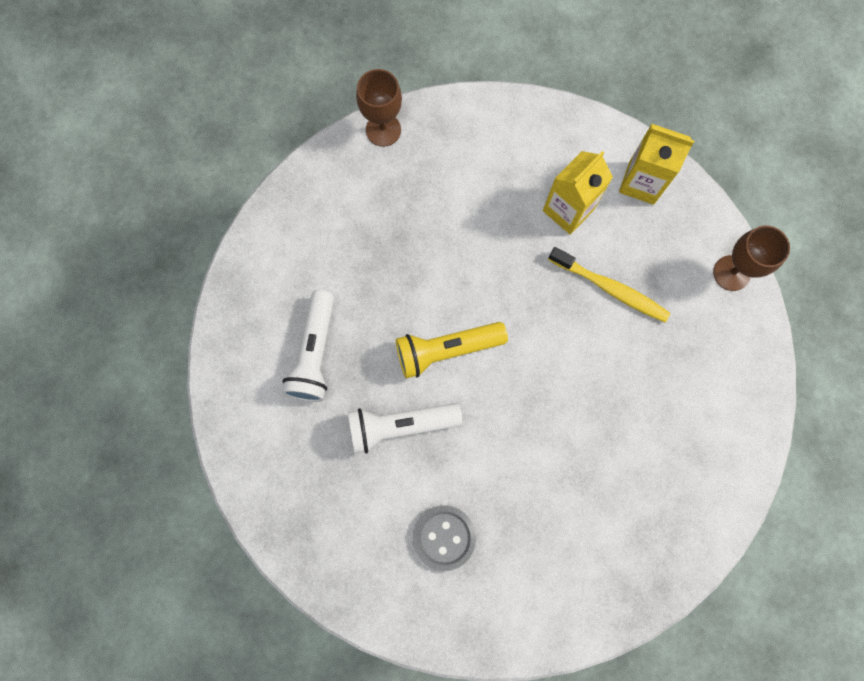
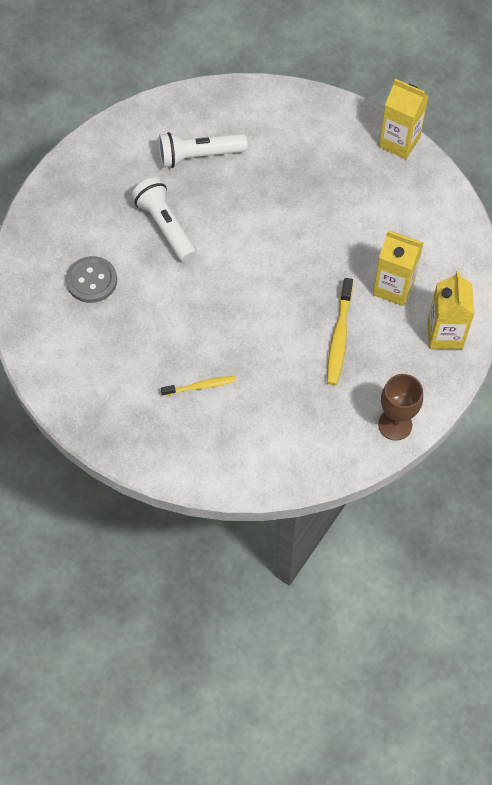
camera: 70 degrees right, 15 degrees down
brown goblet [356,69,402,147] -> yellow carton [379,79,428,159]
yellow flashlight [396,322,508,378] -> none
none -> yellow toothbrush [161,376,236,396]

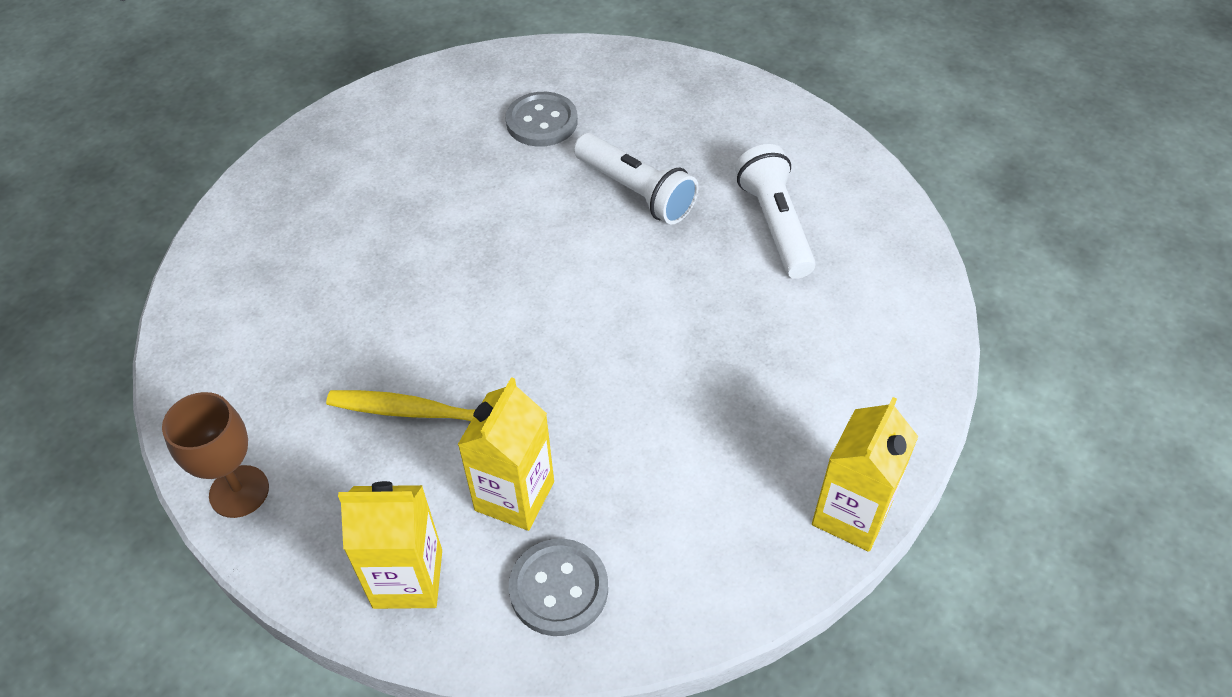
camera: 90 degrees right, 10 degrees down
white flashlight [132,177,196,262] -> white flashlight turned 75 degrees clockwise [574,133,699,224]
yellow toothbrush [161,376,236,396] -> none
none -> grey button [509,539,608,636]

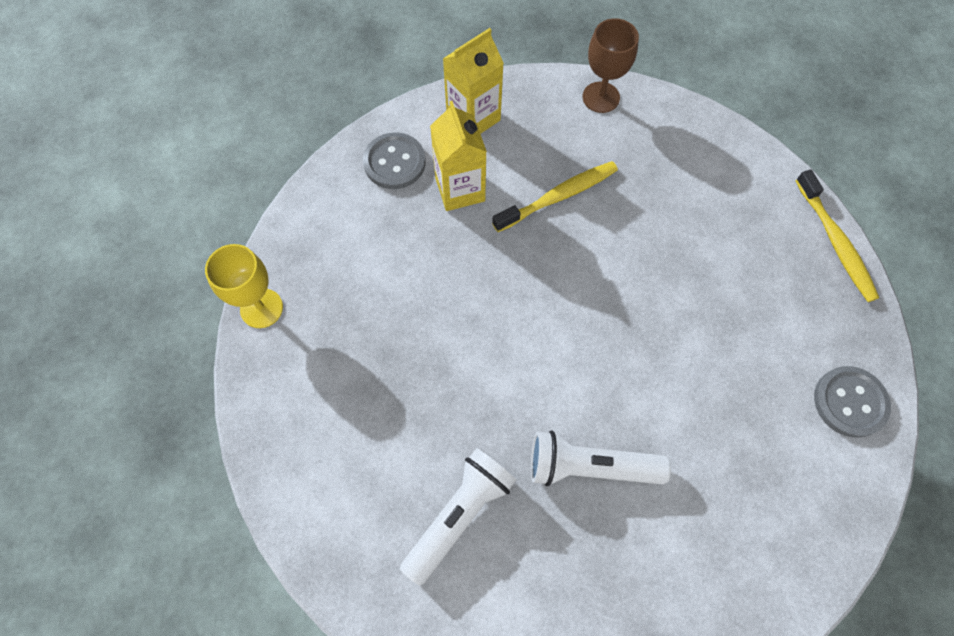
camera: 140 degrees right, 15 degrees up
grey button [506,92,578,147] -> grey button moved to [814,366,891,438]
white flashlight [735,144,816,279] -> white flashlight turned 90 degrees counterclockwise [400,448,516,586]
yellow carton [812,397,918,552] -> yellow goblet [205,244,283,328]
none -> yellow toothbrush [796,169,879,302]

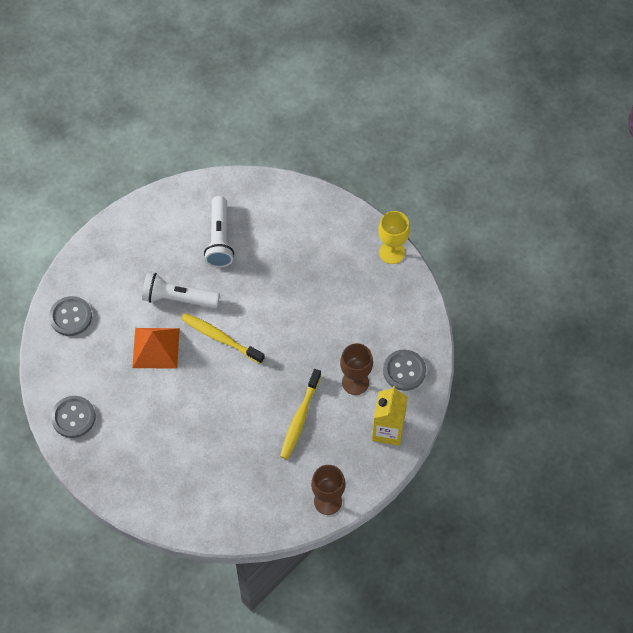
camera: 140 degrees right, 5 degrees down
yellow carton [430,101,487,211] -> brown goblet [340,343,373,395]
white flashlight [531,430,671,486] -> white flashlight turned 135 degrees counterclockwise [142,273,220,308]
yellow toothbrush [796,169,879,302] -> yellow toothbrush moved to [181,313,265,364]
none -> grey button [49,296,92,336]
none -> orange pyramid [132,328,180,369]

